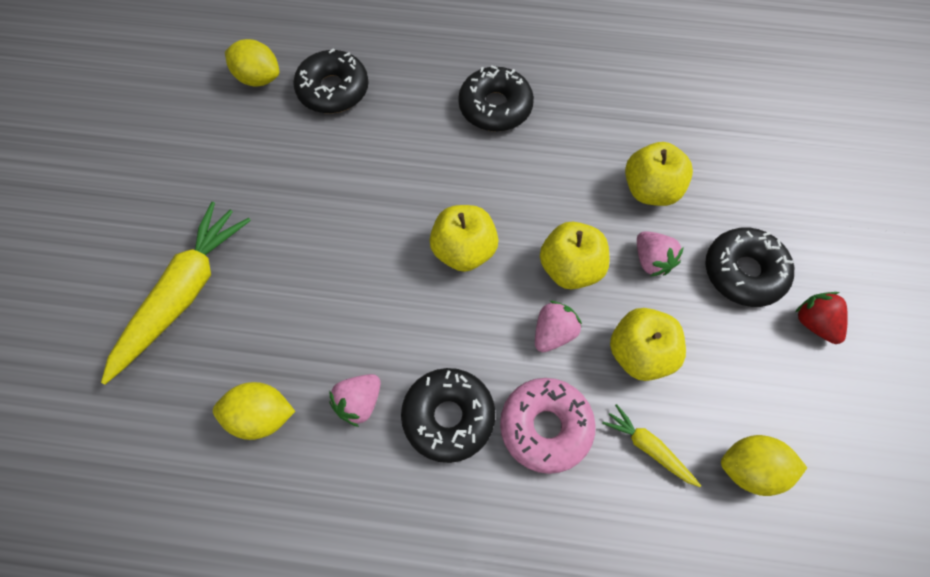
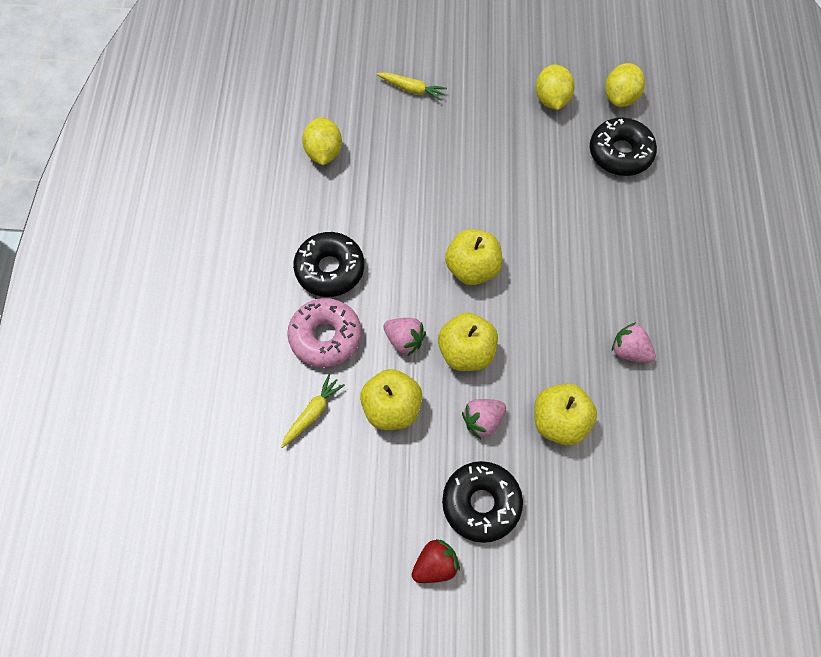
camera: 85 degrees right, 0 degrees up
yellow carrot [101,202,251,385] -> yellow carrot [376,72,447,101], size x0.48
pink strawberry [329,374,381,427] -> pink strawberry moved to [612,322,656,363]
black donut [458,66,534,132] -> none
yellow lemon [721,435,807,496] -> yellow lemon moved to [536,64,575,110]

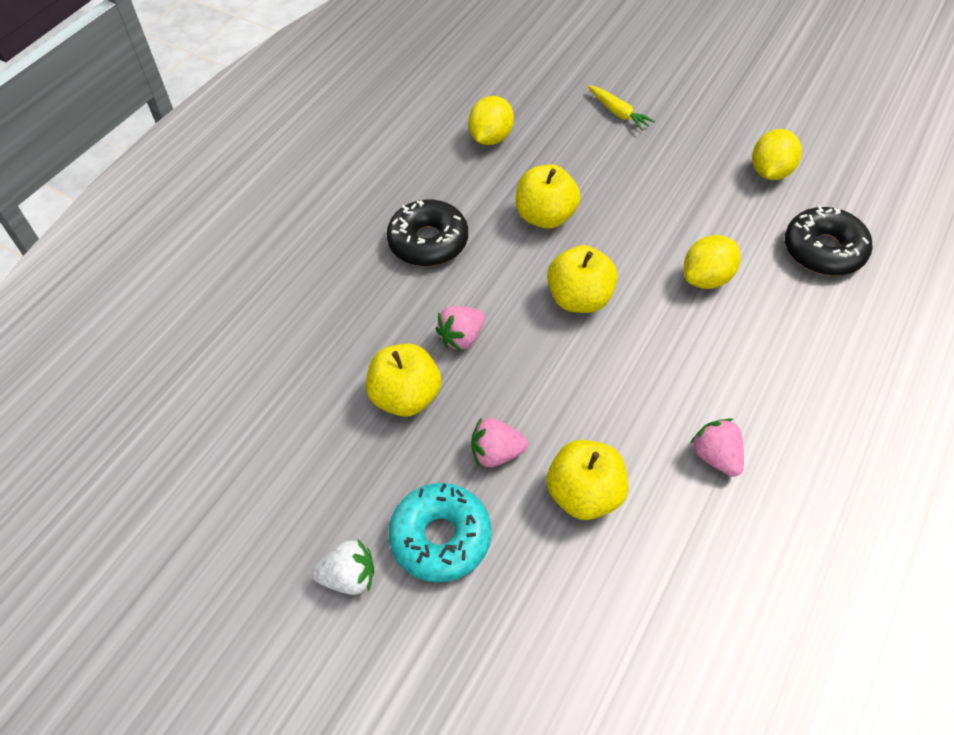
camera: 30 degrees right, 10 degrees down
yellow carrot [281,374,345,448] -> none
pink donut [287,298,361,368] -> none
pink strawberry [383,318,426,356] -> pink strawberry turned 75 degrees clockwise [435,306,485,351]
red strawberry [412,539,460,583] -> white strawberry [312,540,374,595]
yellow apple [438,313,498,371] -> yellow apple moved to [516,164,581,229]
black donut [442,461,523,543] -> turquoise donut [388,483,492,582]
yellow lemon [605,63,645,107] -> yellow lemon moved to [684,235,741,289]

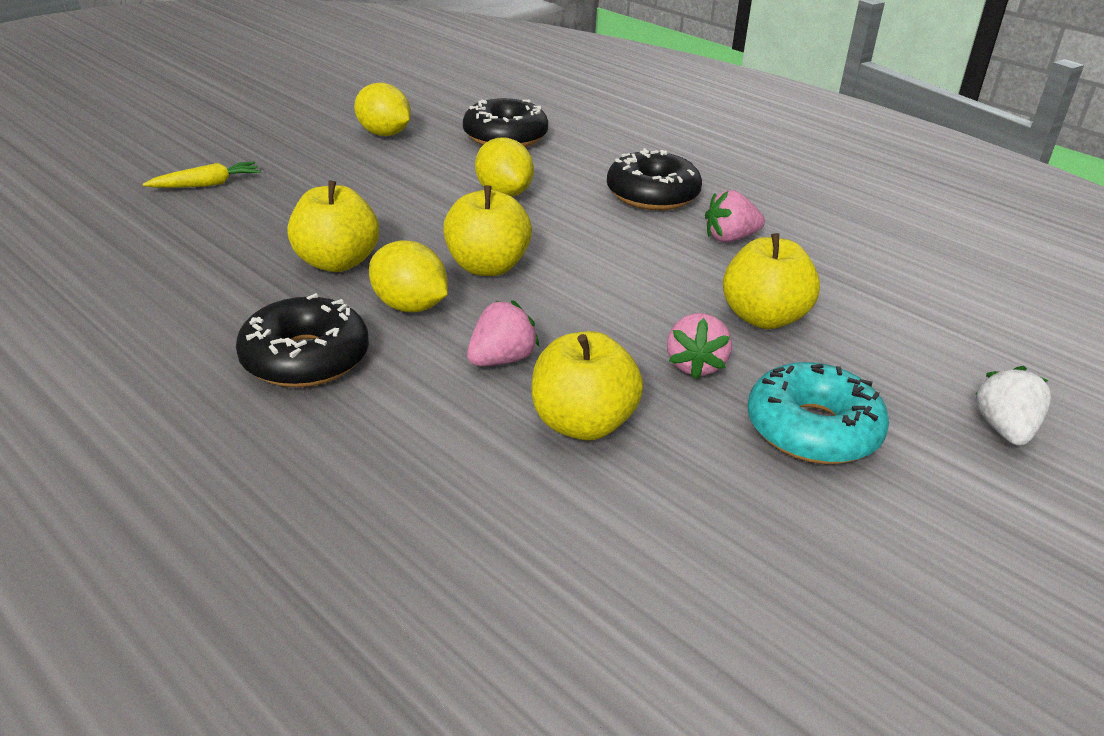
camera: 80 degrees left, 20 degrees down
white strawberry [312,540,374,595] -> white strawberry moved to [975,366,1052,446]
pink strawberry [435,306,485,351] -> pink strawberry turned 105 degrees counterclockwise [467,300,539,366]
yellow lemon [468,96,514,145] -> yellow lemon moved to [369,240,448,312]
none -> black donut [607,148,702,210]

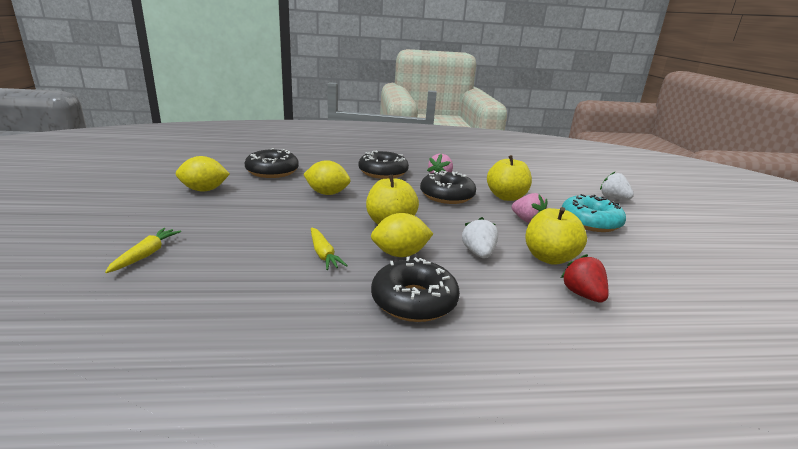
camera: 50 degrees left, 10 degrees down
yellow apple [287,180,379,272] -> yellow carrot [311,228,348,270]
pink strawberry [467,300,539,366] -> white strawberry [462,217,498,258]
none -> black donut [420,170,476,204]
none -> red strawberry [561,254,608,303]

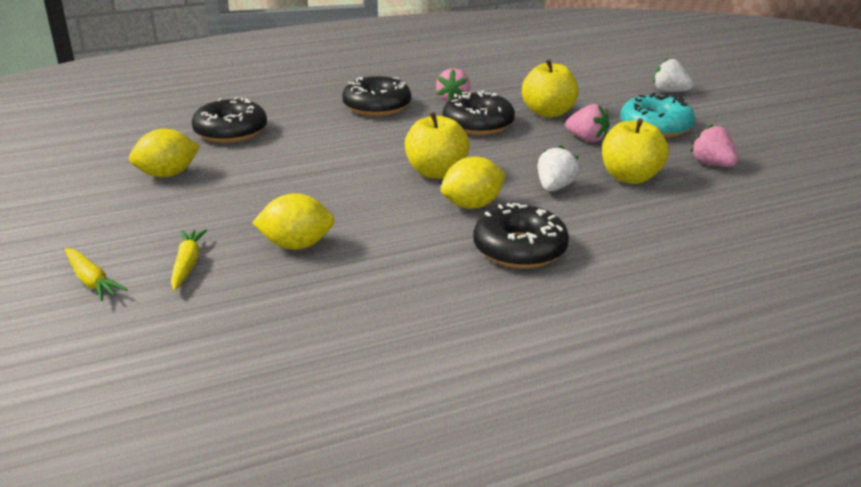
camera: 15 degrees left, 5 degrees up
yellow lemon [303,160,350,195] -> yellow lemon moved to [252,193,335,250]
yellow carrot [311,228,348,270] -> yellow carrot moved to [65,248,128,301]
white strawberry [462,217,498,258] -> white strawberry turned 45 degrees clockwise [537,145,579,191]
red strawberry [561,254,608,303] -> none
none -> pink strawberry [690,124,738,167]

